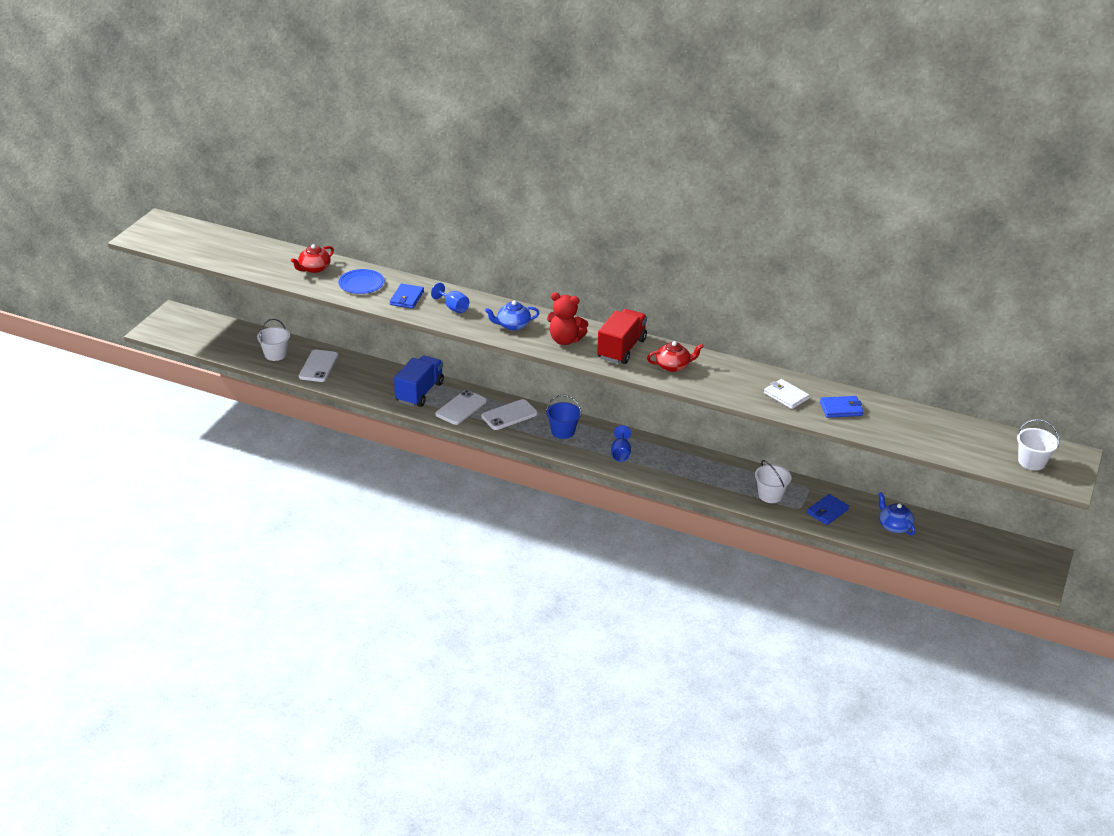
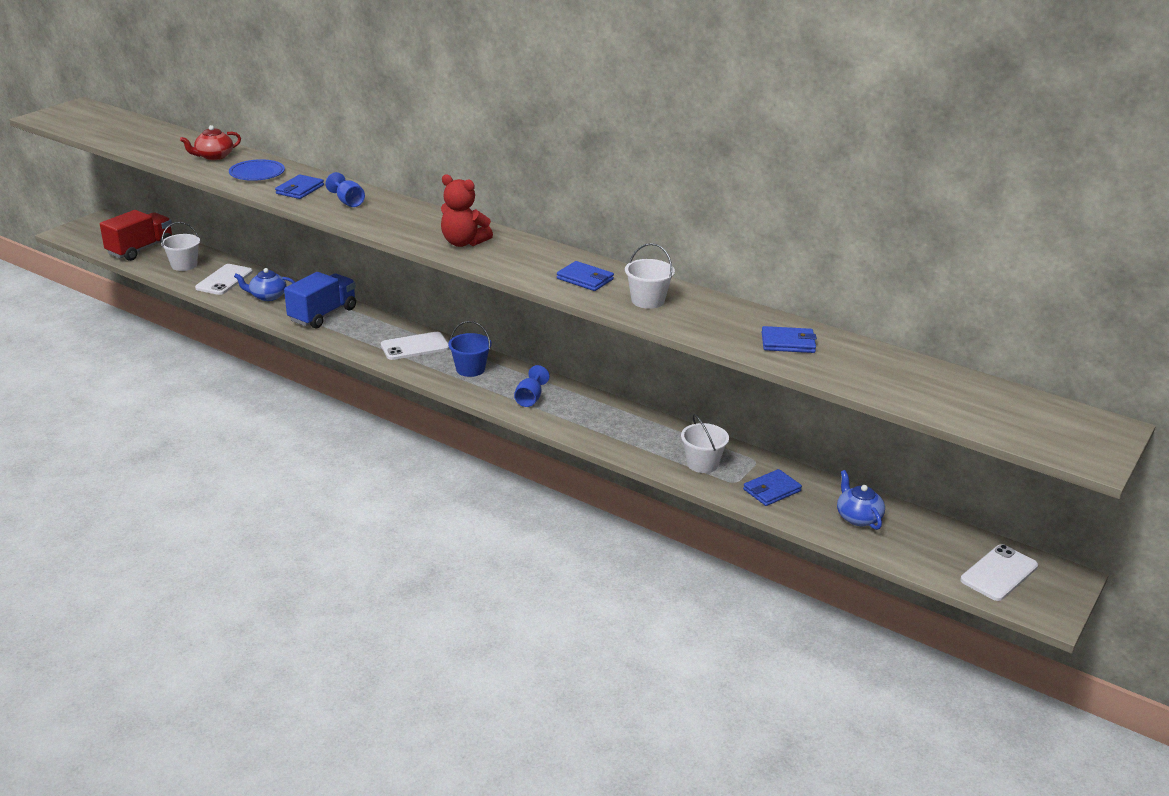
camera: 10 degrees right, 5 degrees down
white phone [435,390,487,425] -> white phone moved to [960,544,1038,601]
blue teapot [485,301,539,331] -> blue teapot moved to [234,268,295,301]
red truck [597,309,647,364] -> red truck moved to [100,210,172,261]
red teapot [647,341,704,372] -> blue wallet [557,261,614,291]
white wallet [764,379,810,409] -> none
white bucket [1017,419,1059,471] -> white bucket moved to [625,243,675,309]

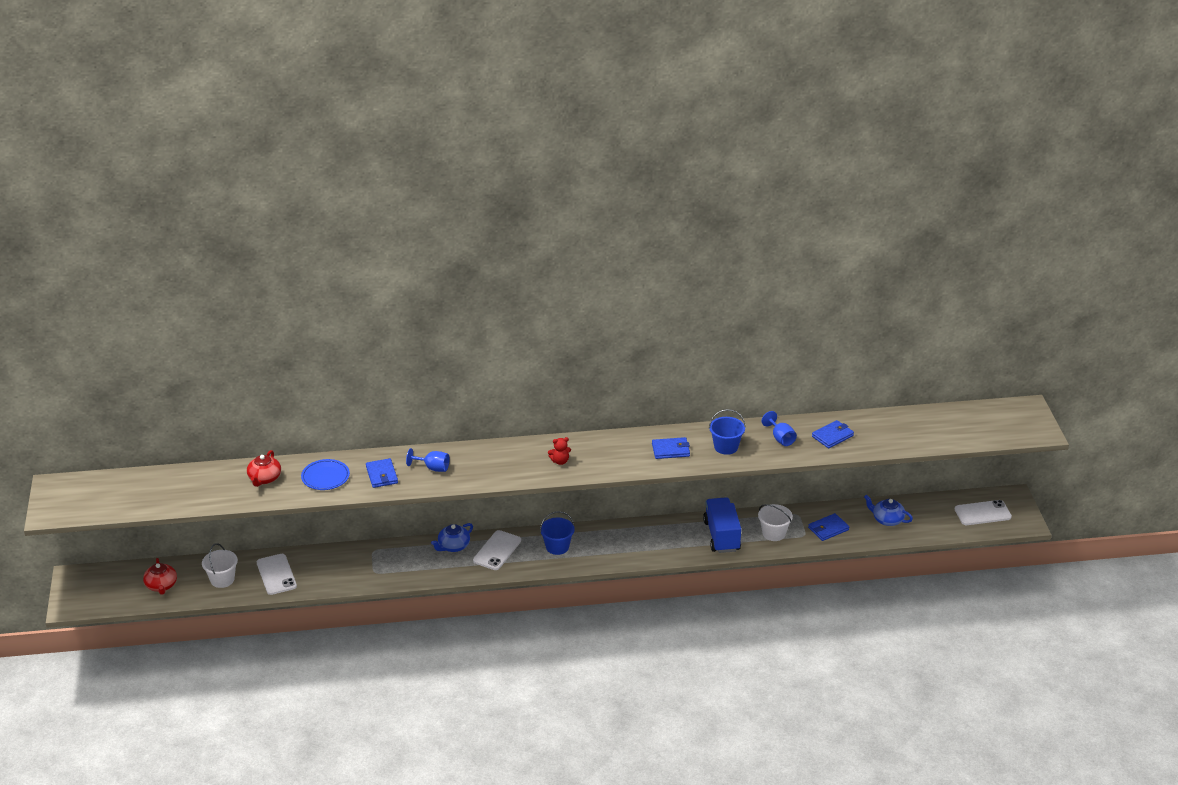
camera: 40 degrees left, 5 degrees up
red truck [100,210,172,261] -> red teapot [143,558,177,595]
blue teapot [234,268,295,301] -> blue teapot moved to [431,523,473,552]
blue truck [284,272,356,328] -> blue truck moved to [703,497,741,553]
red teddy bear [441,174,493,247] -> red teddy bear [548,437,571,465], size x0.56
blue goblet [514,365,550,407] -> blue goblet moved to [762,411,797,446]
white bucket [625,243,675,309] -> blue bucket [709,409,746,455]
blue wallet [743,469,802,506] -> blue wallet turned 45 degrees clockwise [808,513,849,541]
white phone [960,544,1038,601] -> white phone turned 75 degrees clockwise [955,500,1012,525]

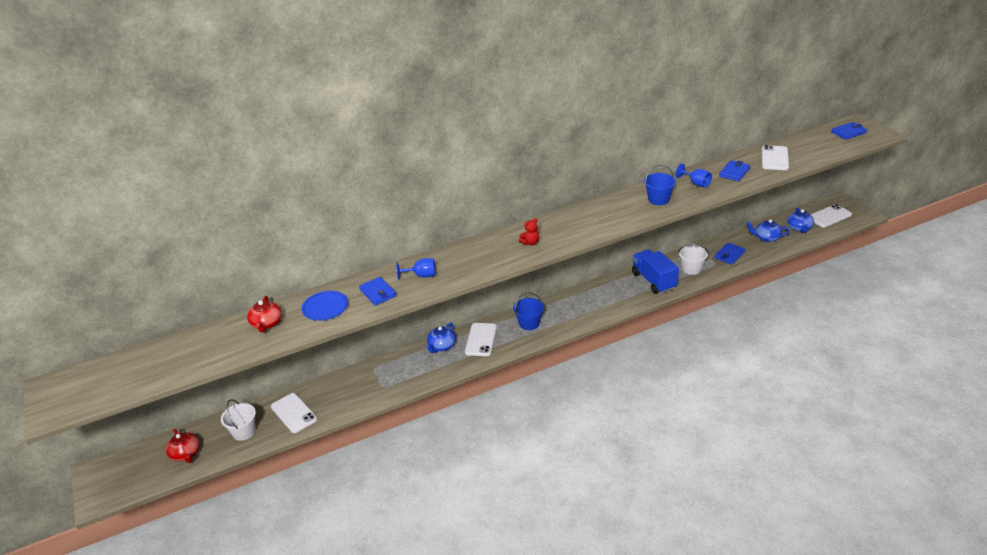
camera: 15 degrees left, 0 degrees up
blue wallet [652,437,690,459] -> blue wallet moved to [831,122,867,140]
none -> white phone [762,145,789,170]
none -> blue teapot [787,208,814,233]

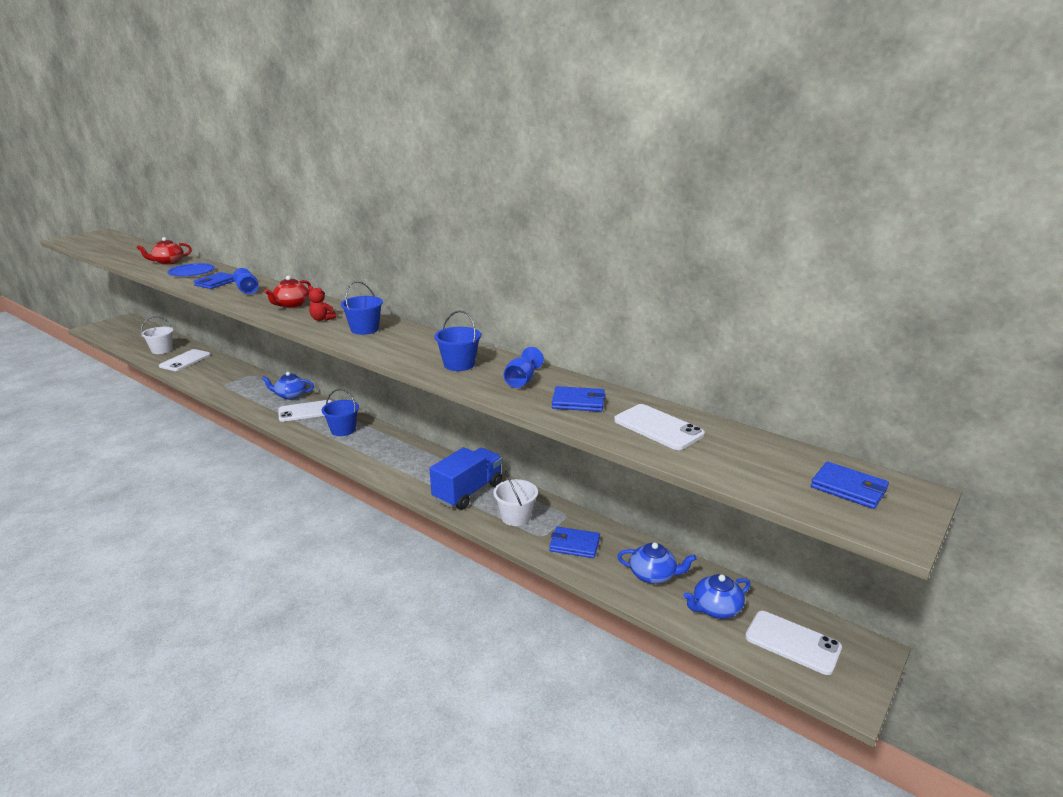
camera: 60 degrees right, 10 degrees down
red teapot [166,429,200,463] -> red teapot moved to [264,276,311,308]
blue teapot [746,219,790,242] -> blue teapot turned 120 degrees clockwise [617,542,696,584]
white phone [762,145,789,170] -> white phone turned 60 degrees clockwise [614,404,705,450]
none -> blue bucket [341,281,383,335]

